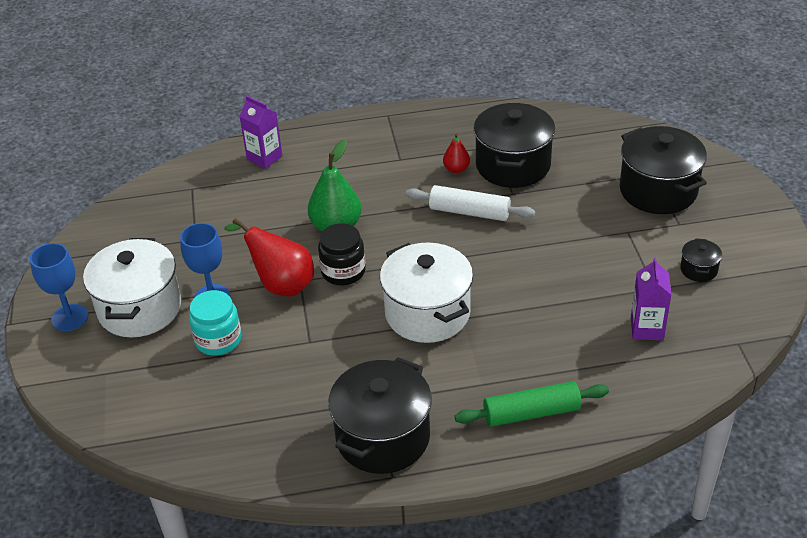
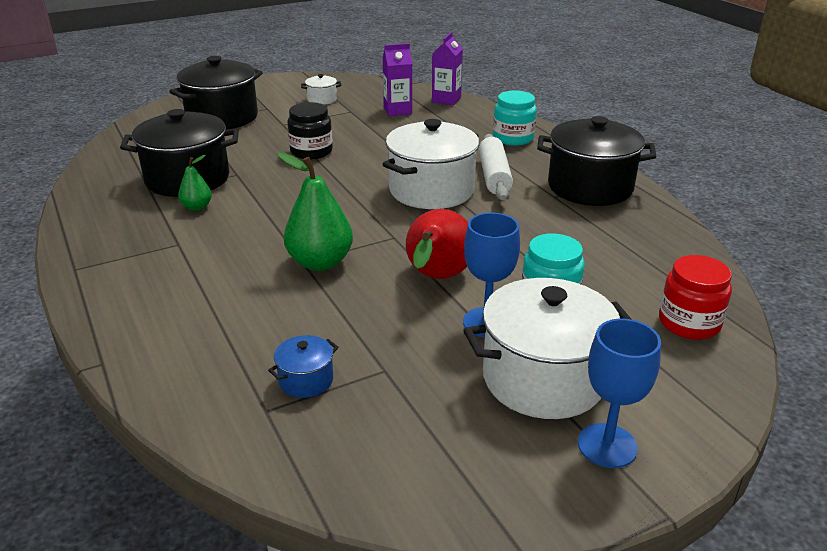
camera: 110 degrees left, 10 degrees down
purple carton [239,96,282,169] -> purple carton moved to [432,32,463,105]
black jar [318,223,366,285] -> black jar moved to [287,102,333,159]
white rolling pin [406,185,535,221] -> white rolling pin moved to [479,134,513,200]
red pear [443,133,470,173] -> green pear [178,155,212,211]
green rolling pin [455,381,609,427] -> turquoise jar [493,91,537,146]
black pot [680,238,722,282] -> white pot [301,74,341,105]
none -> blue pot [268,335,339,398]
none -> red jar [659,255,732,340]

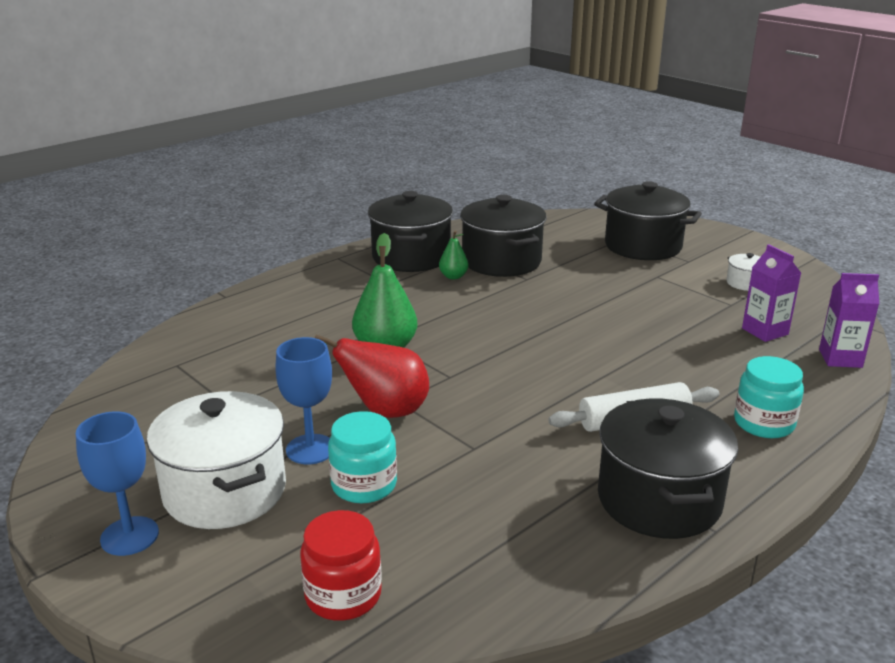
camera: 75 degrees right, 5 degrees down
blue pot [268,335,339,398] -> none
black jar [287,102,333,159] -> none
white pot [383,119,479,209] -> none
none -> black pot [368,191,453,272]

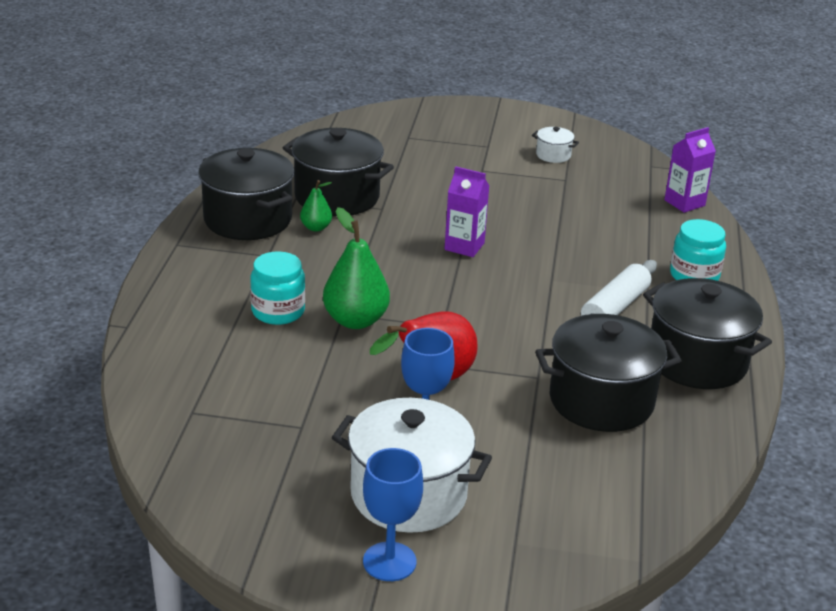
camera: 40 degrees left, 5 degrees up
red jar [300,510,382,621] -> none
turquoise jar [328,411,397,503] -> turquoise jar moved to [250,251,305,325]
black pot [594,181,702,260] -> black pot moved to [535,314,682,432]
purple carton [742,244,801,342] -> purple carton moved to [444,166,489,257]

